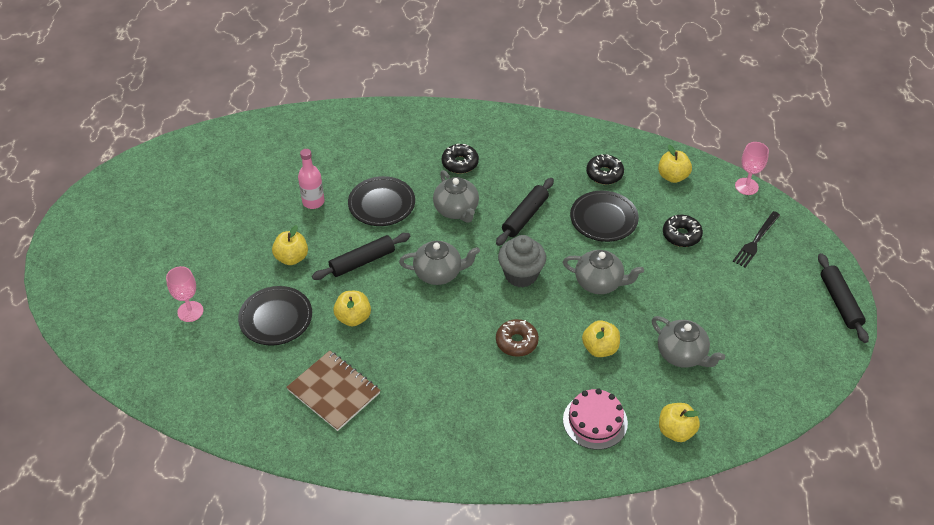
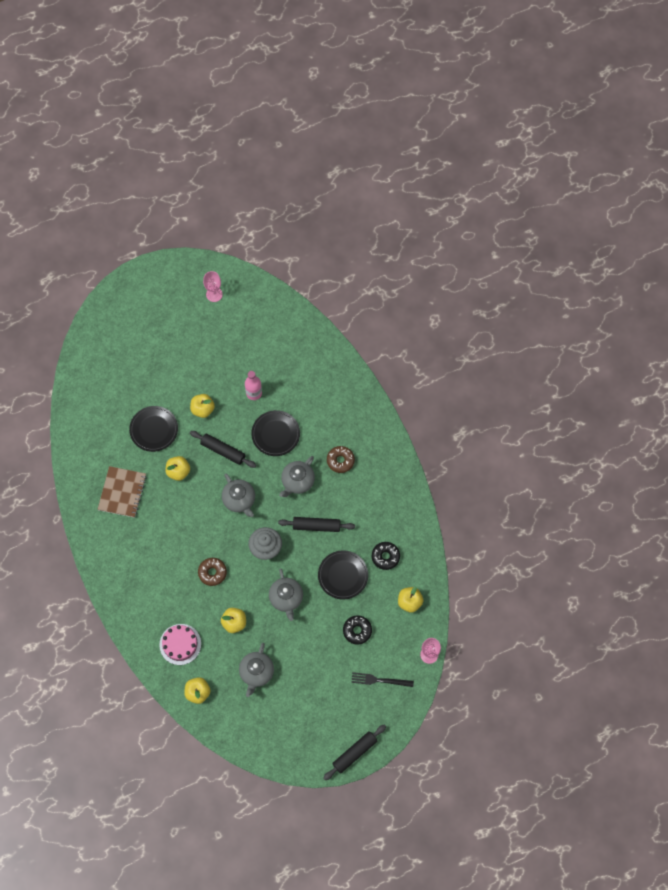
camera: 60 degrees right, 20 degrees up
pink goblet [166,266,203,322] -> pink goblet moved to [203,271,223,302]
black donut [442,144,479,173] -> brown donut [327,446,355,473]

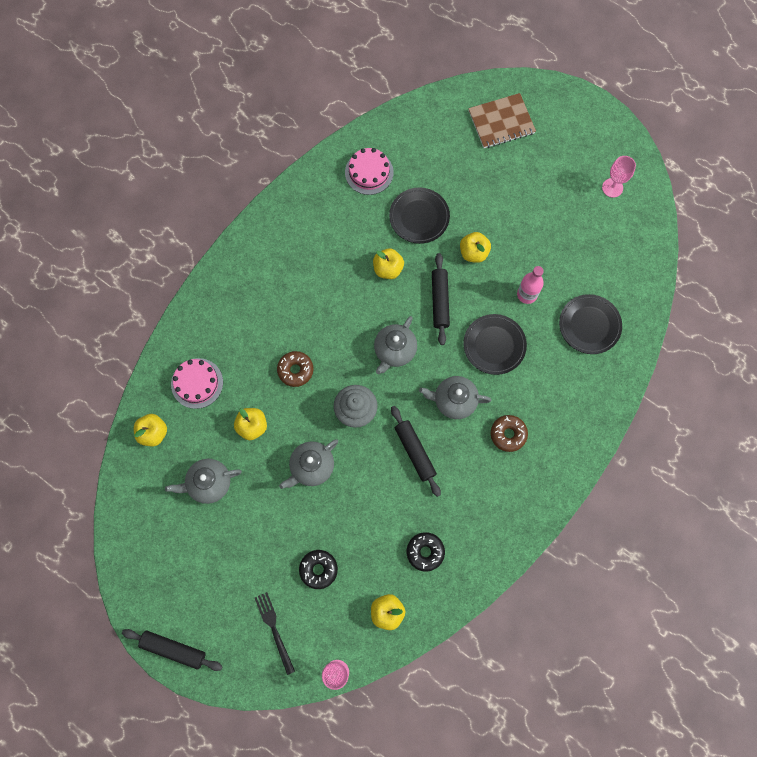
camera: 60 degrees right, 5 degrees up
brown notebook [97,466,147,518] -> brown notebook moved to [468,93,536,148]
black plate [318,550,368,599] -> black plate moved to [559,294,622,354]
none -> pink cake [345,148,394,195]

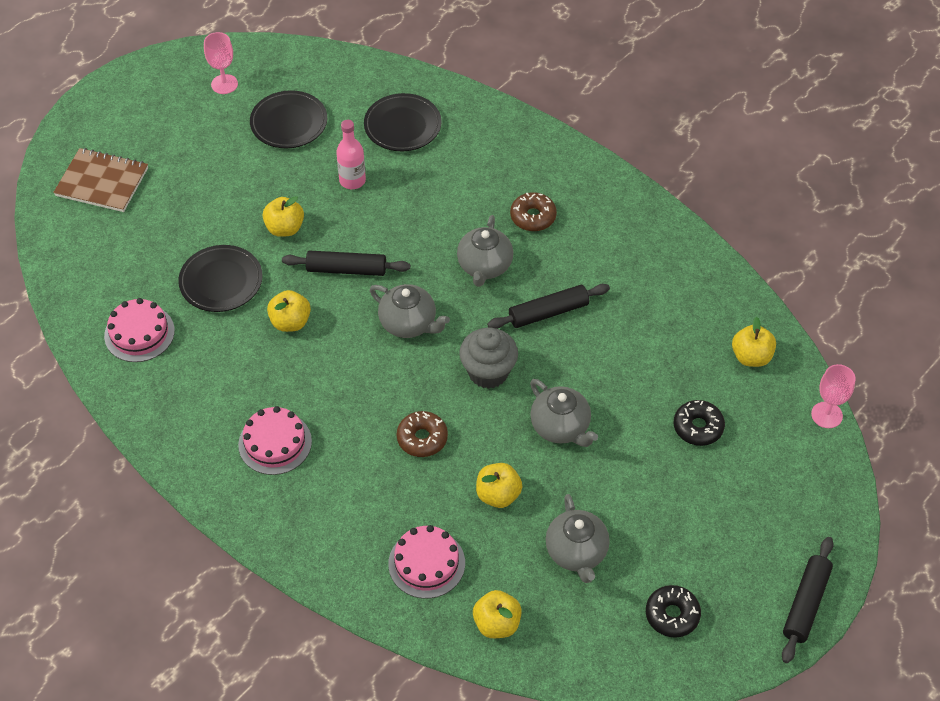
camera: 85 degrees left, 20 degrees down
black fork [255,592,295,675] -> none
black donut [407,532,445,572] -> black donut moved to [646,585,701,638]
black plate [463,314,527,375] -> black plate moved to [250,90,327,148]
brown notebook [468,93,536,148] -> brown notebook turned 60 degrees counterclockwise [53,148,148,212]
none -> pink cake [238,406,312,475]

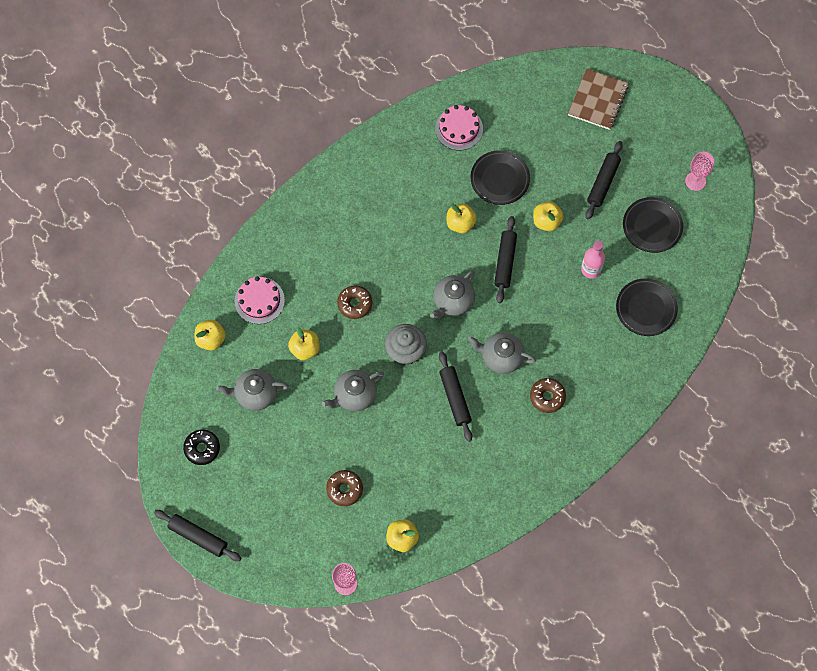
camera: 95 degrees right, 15 degrees up
pink cake [238,406,312,475] -> none
black donut [674,400,725,446] -> brown donut [326,470,363,506]
none -> black rolling pin [585,141,623,219]

